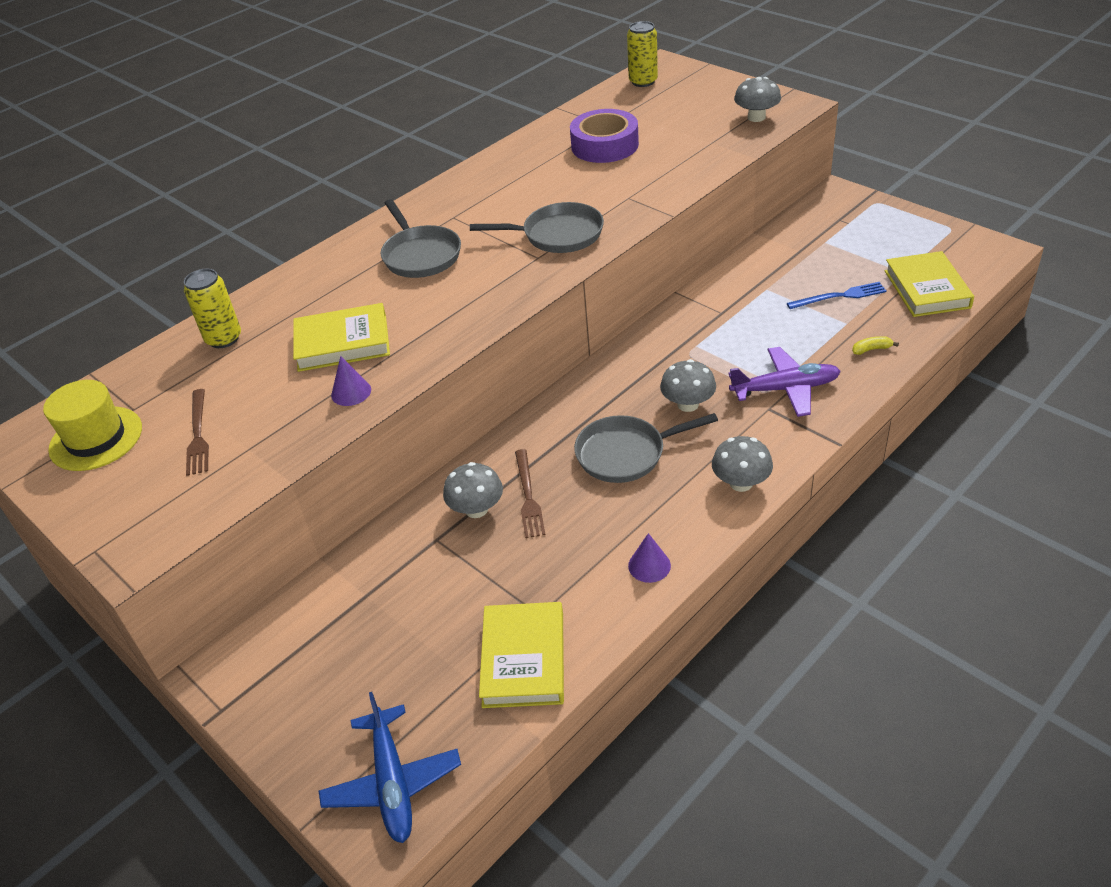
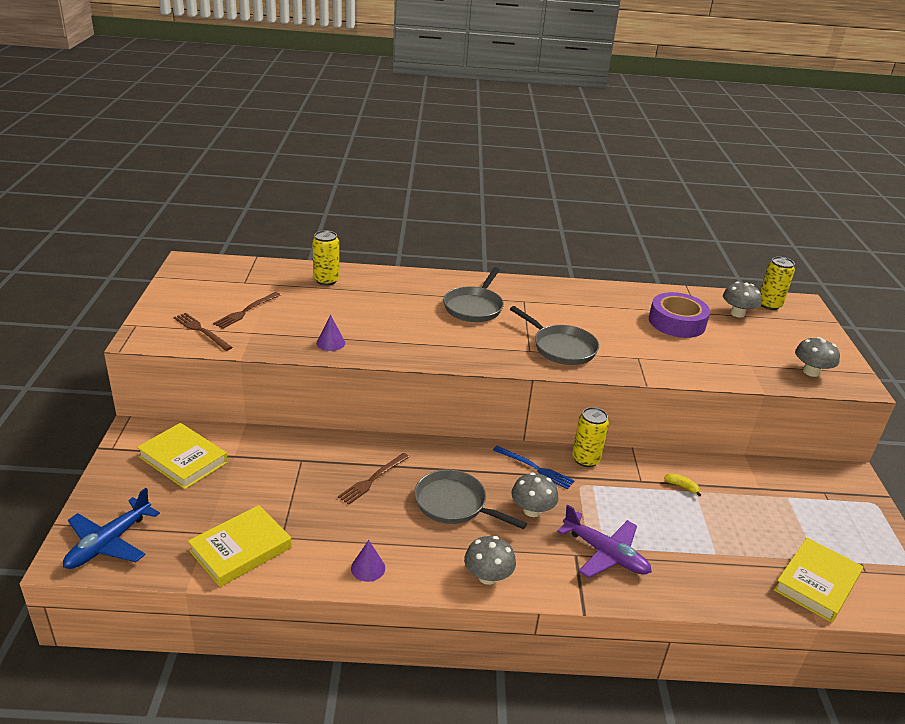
camera: 40 degrees right, 10 degrees down
yellow hat [43,380,142,471] -> none
yellow book [293,303,390,372] -> yellow book moved to [137,423,228,489]
grey mushroom [443,462,503,518] -> grey mushroom moved to [723,282,762,318]
blue fork [787,282,887,309] -> blue fork moved to [493,446,575,490]
yellow banana [852,336,899,355] -> yellow banana moved to [664,473,701,496]
none -> brown fork [173,313,233,351]
none -> yellow can [572,407,609,467]

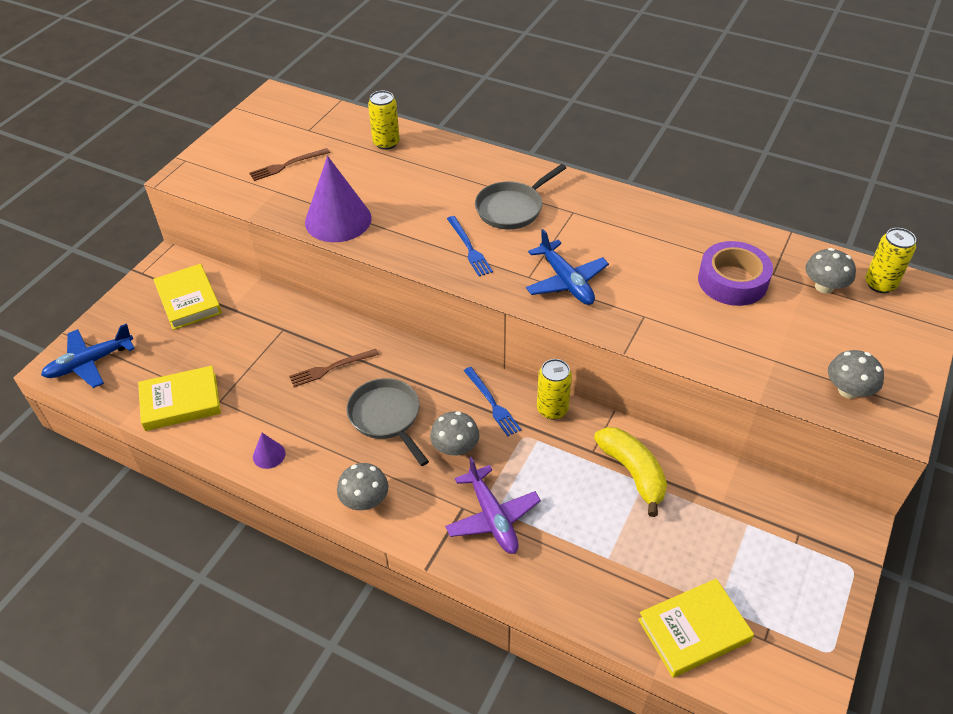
camera: 30 degrees right, 15 degrees up
brown fork [173,313,233,351] -> none
purple cone [317,315,345,351] -> purple cone [305,156,372,242], size x2.28
grey pan [510,306,599,365] -> blue plane [526,229,609,305]
yellow banana [664,473,701,496] -> yellow banana [594,427,667,517], size x2.46
none -> blue fork [447,216,493,276]

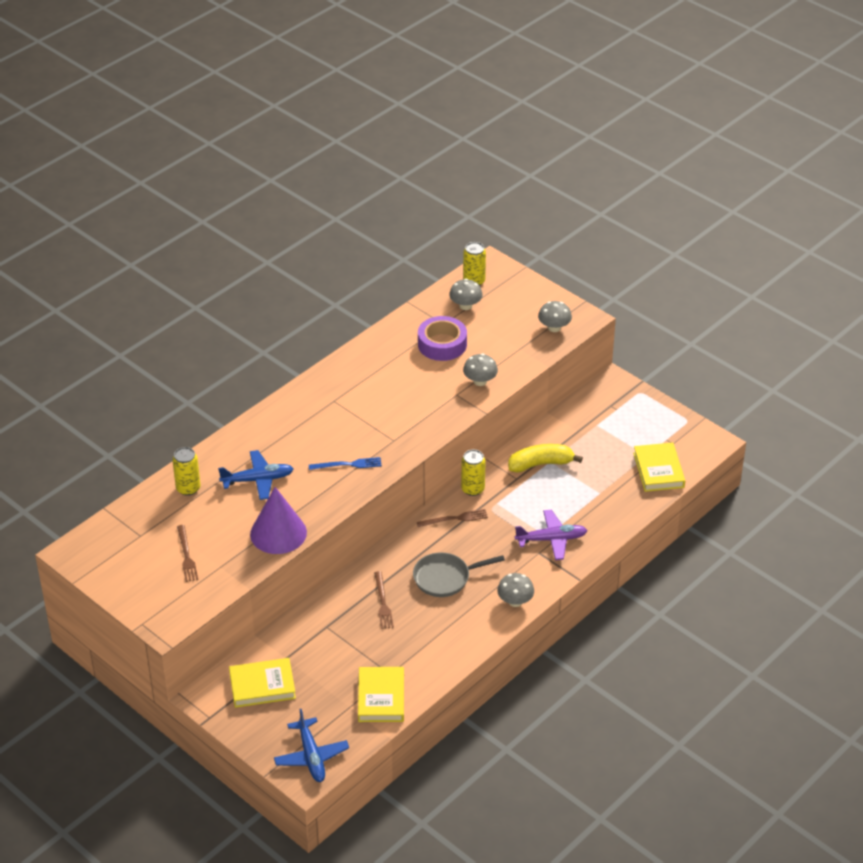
camera: 75 degrees left, 5 degrees down
purple cone [253,433,285,469] -> none
grey mushroom [430,411,479,456] -> grey mushroom moved to [463,354,498,386]
blue fork [464,367,521,436] -> brown fork [417,509,488,527]
grey pan [475,164,566,229] -> none
blue plane [526,229,609,305] -> blue plane moved to [218,450,293,500]

